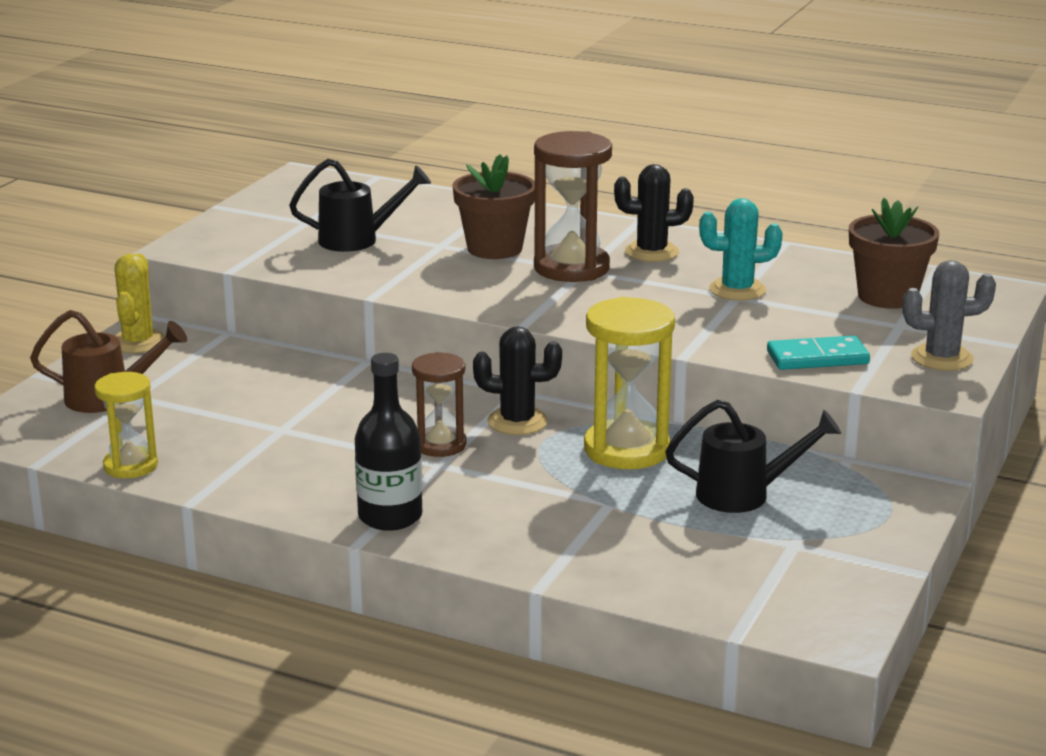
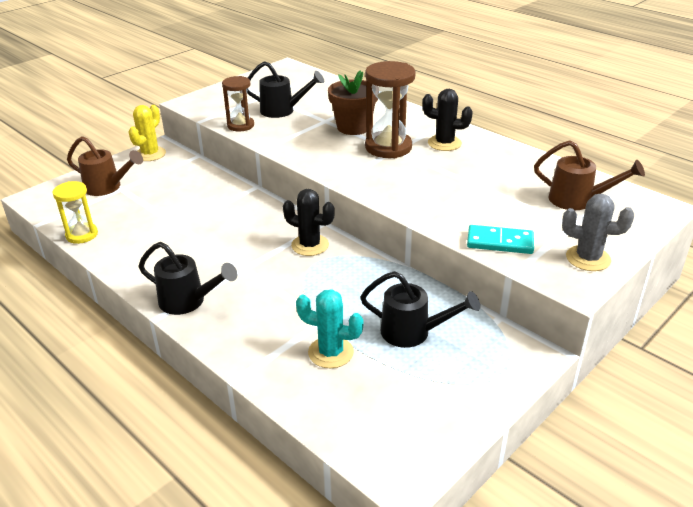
camera: 20 degrees right, 10 degrees up
black bottle [355,353,422,531] -> black watering can [139,242,237,315]
brown hourglass [412,352,467,457] -> brown hourglass moved to [222,76,254,131]
yellow hourglass [584,297,675,469] -> none
turquoise cactus [699,198,783,301] -> turquoise cactus moved to [296,289,364,368]
brown flower pot [849,198,939,309] -> brown watering can [534,140,645,210]

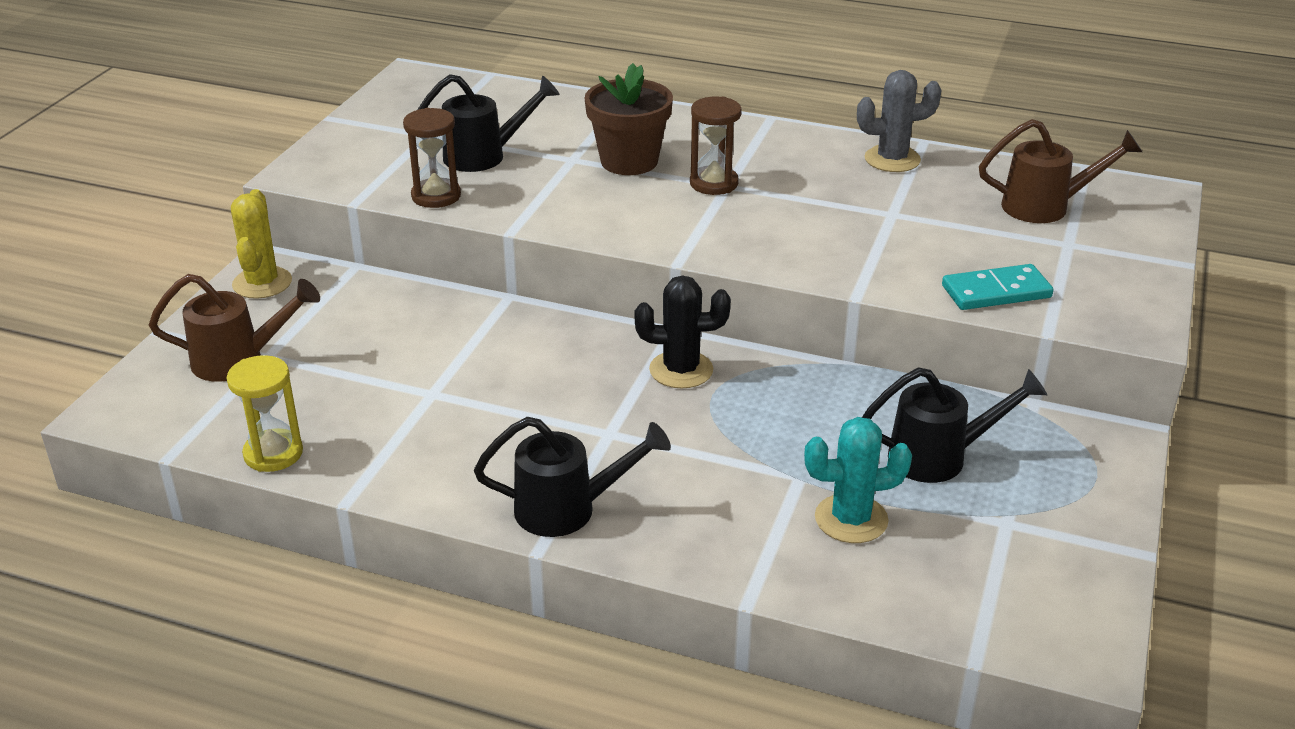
camera: 25 degrees left, 0 degrees up
brown hourglass [365,61,416,158] -> brown hourglass [690,97,742,195], size x0.61
black cactus [422,89,473,151] -> none
grey cactus [562,194,634,271] -> grey cactus moved to [857,70,942,172]

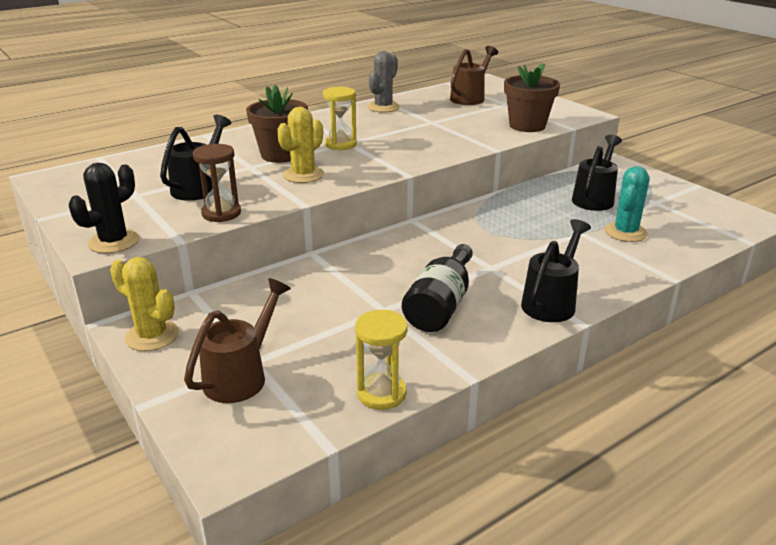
camera: 55 degrees left, 5 degrees down
black cactus [635,275,731,388] -> black cactus moved to [69,163,139,253]
brown hourglass [690,97,742,195] -> yellow hourglass [323,87,357,150]
turquoise domino [942,264,1053,310] -> brown flower pot [504,63,560,132]
none -> yellow cactus [277,107,324,183]
none -> black bottle [402,244,473,332]

